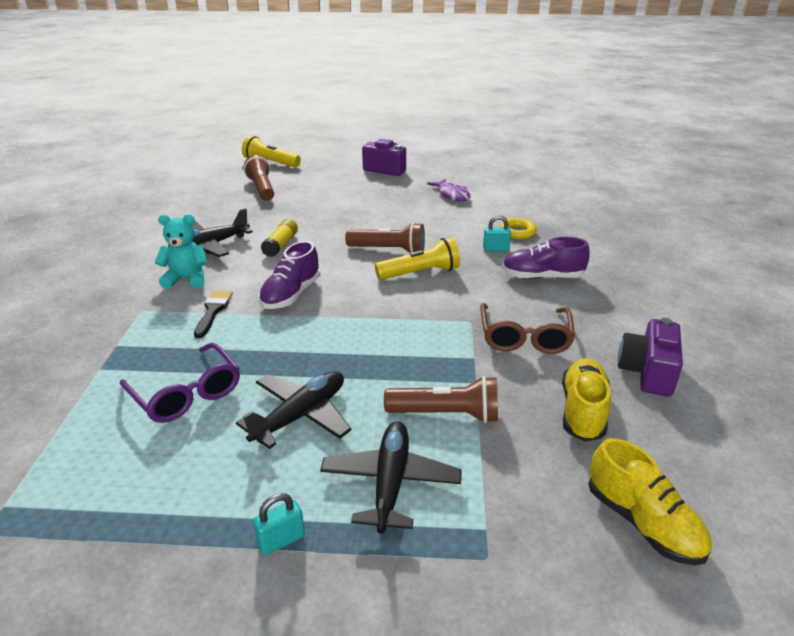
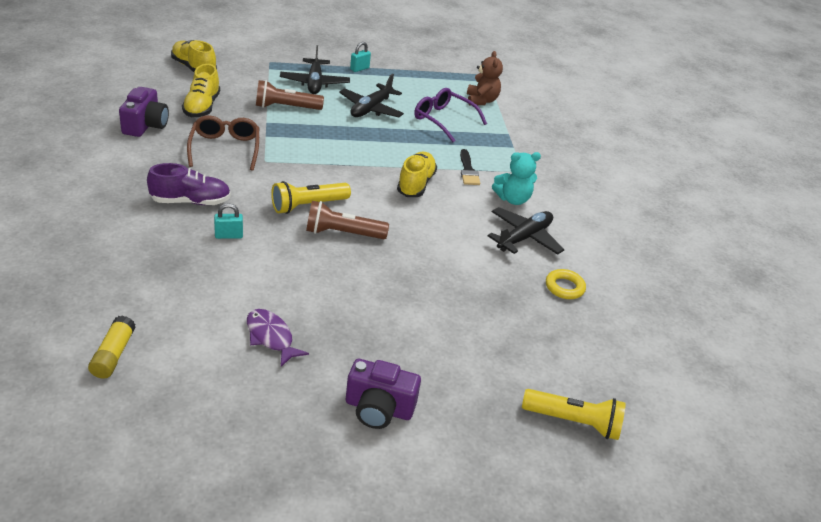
camera: 165 degrees right, 5 degrees up
brown flashlight [244,155,274,201] -> none
purple shoe [258,241,320,309] -> yellow shoe [397,152,437,197]
yellow glue stick [261,219,298,257] -> yellow glue stick moved to [88,316,136,379]
yellow ring [500,218,537,239] -> yellow ring moved to [546,269,586,299]
none -> brown teddy bear [467,51,503,106]

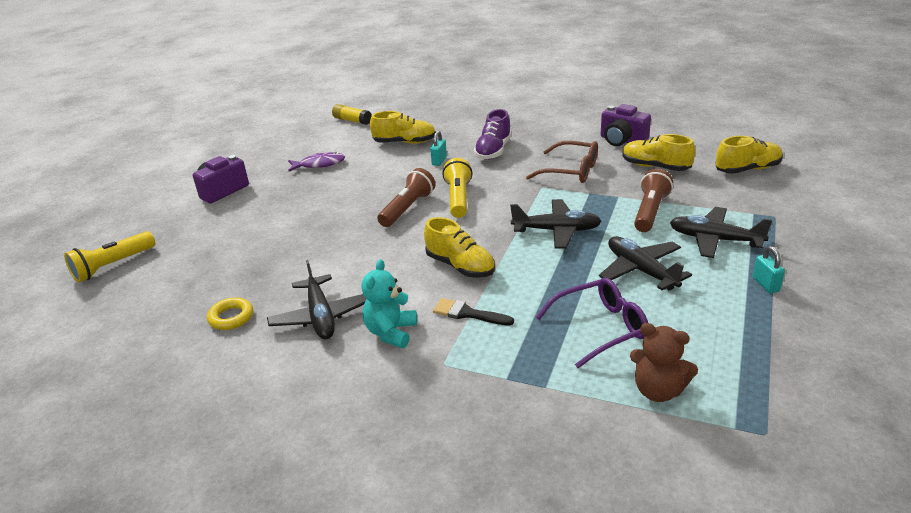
camera: 125 degrees right, 5 degrees down
none -> yellow shoe [370,111,435,144]
none -> black plane [510,199,601,249]

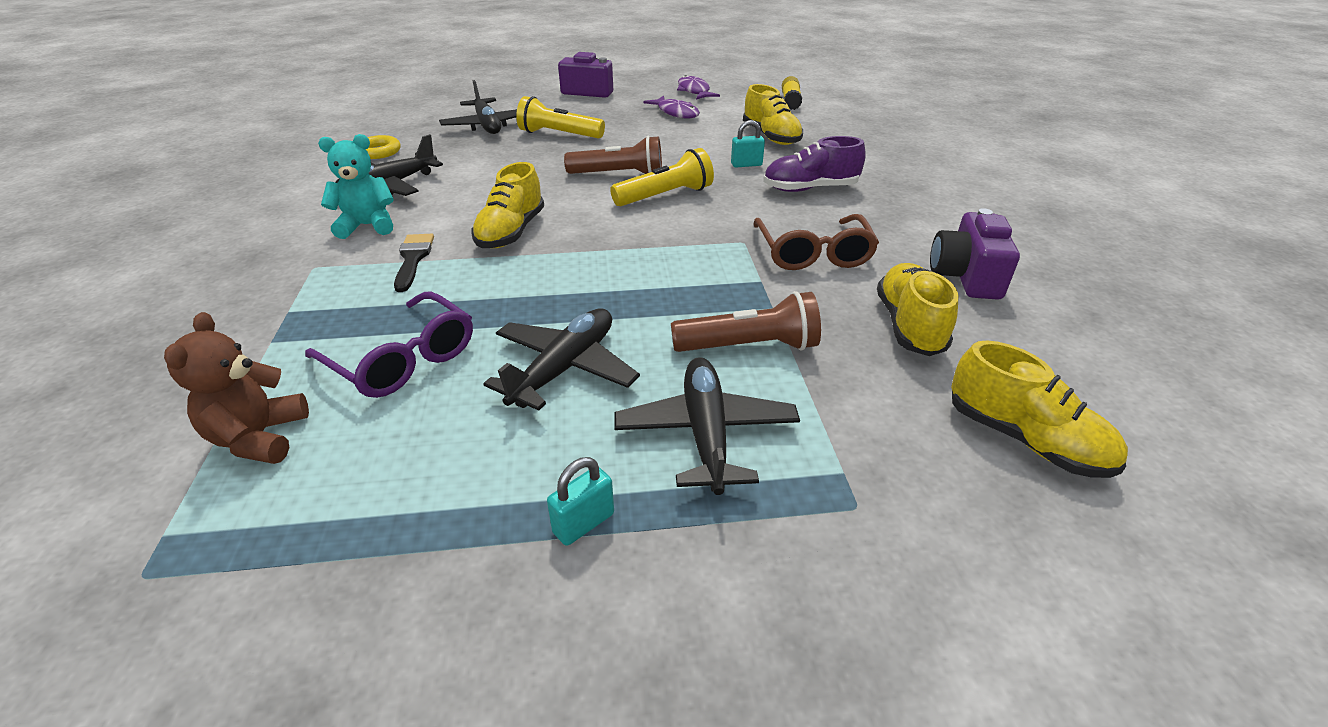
camera: 60 degrees right, 5 degrees up
yellow flashlight [64,231,155,283] -> yellow flashlight moved to [516,96,605,138]
black plane [510,199,601,249] -> black plane moved to [439,80,517,134]
none -> purple fish [677,75,720,100]

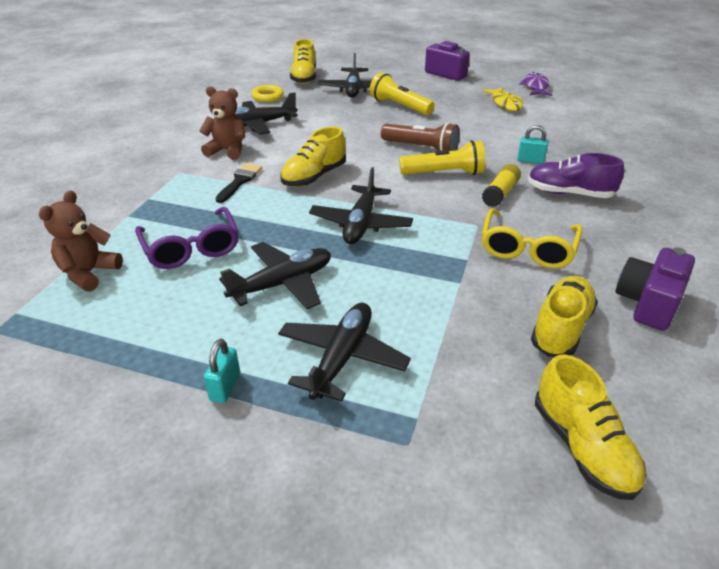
camera: 25 degrees right, 0 degrees up
turquoise teddy bear [318,134,394,239] -> brown teddy bear [200,86,245,160]
turquoise padlock [547,457,614,546] -> turquoise padlock turned 60 degrees counterclockwise [204,339,240,403]
purple fish [643,96,700,118] -> yellow fish [483,88,523,111]
brown flashlight [671,291,821,352] -> none
yellow shoe [743,84,803,145] -> yellow shoe moved to [290,39,316,84]
brown glasses [754,214,879,270] -> yellow glasses [482,208,582,269]
yellow glue stick [782,76,802,110] -> yellow glue stick moved to [482,164,521,207]
none -> black plane [309,167,413,244]

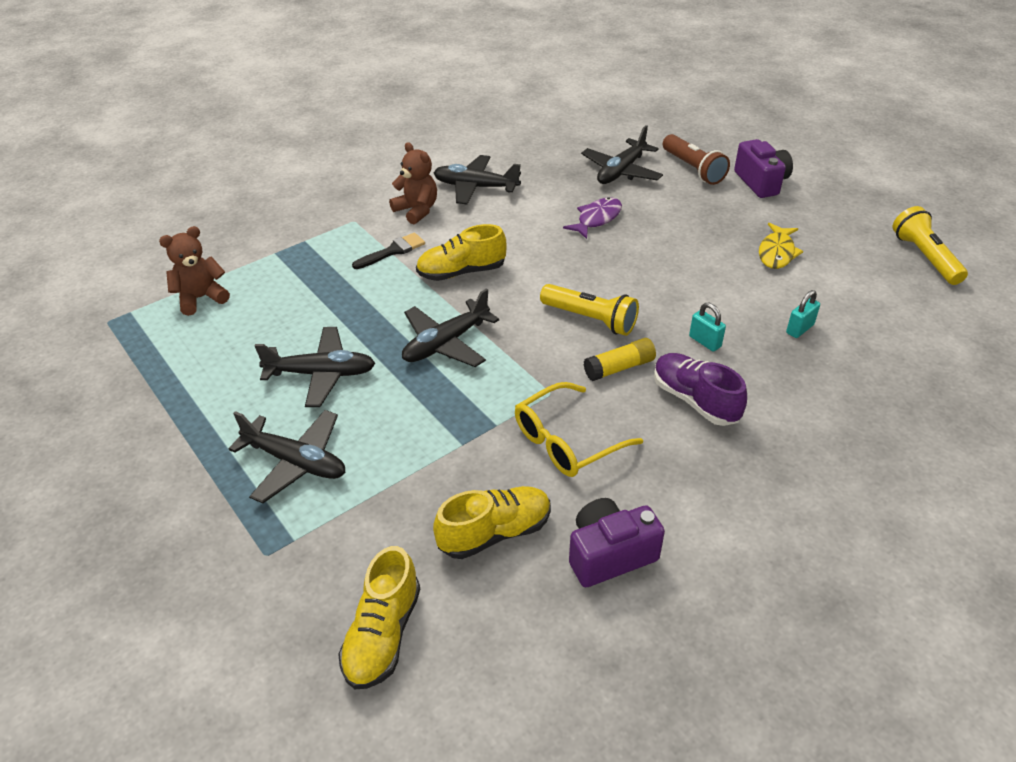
camera: 35 degrees right, 5 degrees up
purple glasses [135,207,239,269] -> none
turquoise padlock [204,339,240,403] -> turquoise padlock moved to [786,290,820,338]
yellow ring [251,85,284,102] -> none
black plane [278,303,411,401] -> black plane turned 60 degrees clockwise [229,410,345,503]
yellow shoe [290,39,316,84] -> none
yellow flashlight [370,73,435,115] -> yellow flashlight moved to [893,206,968,285]
brown flashlight [381,122,460,151] -> brown flashlight moved to [663,134,730,185]
purple fish [519,72,553,96] -> purple fish moved to [563,197,622,239]

